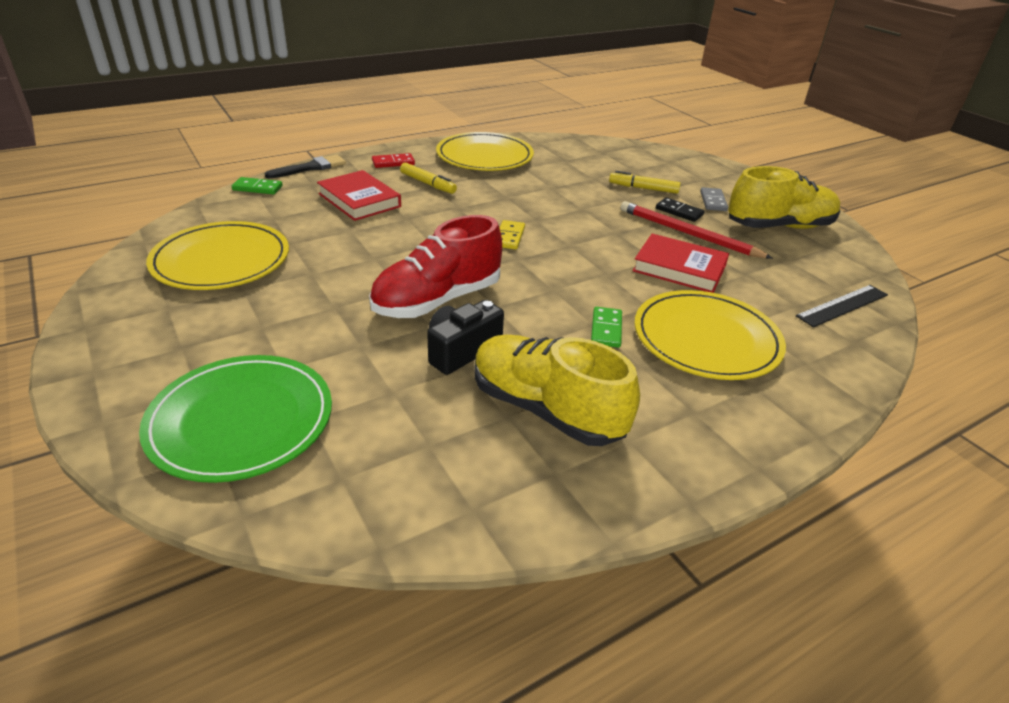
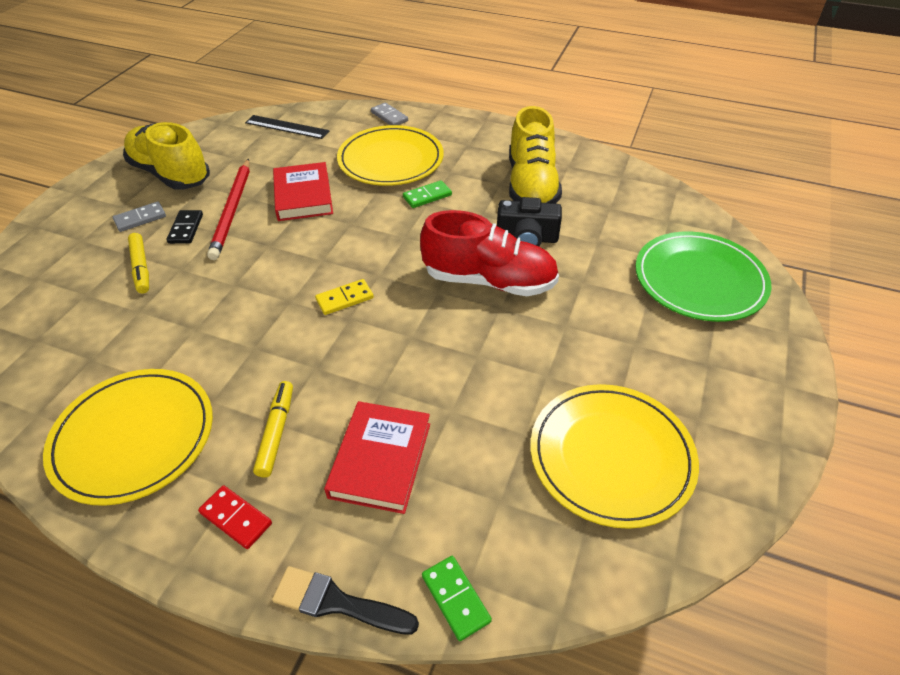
camera: 125 degrees left, 10 degrees up
none -> grey domino [371,102,408,125]

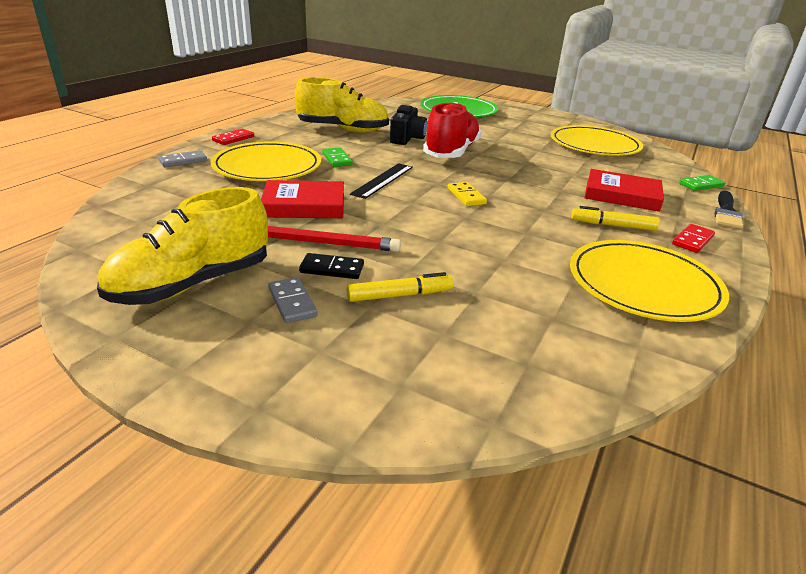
camera: 85 degrees left, 15 degrees down
black ruler [245,115,329,139] -> black ruler moved to [350,163,413,199]
none -> red domino [212,129,254,145]

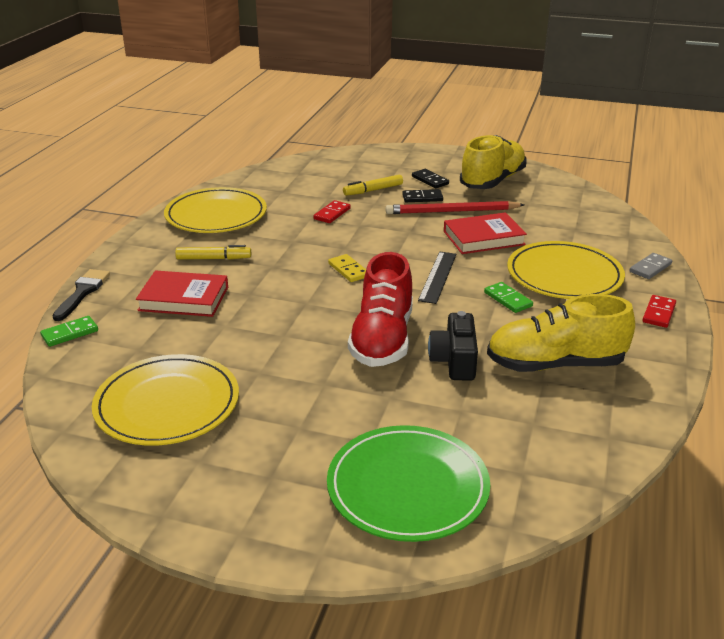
camera: 170 degrees right, 0 degrees up
grey domino [268,277,318,323] -> black domino [412,169,449,188]
red domino [672,224,715,253] -> red domino moved to [313,200,351,223]

